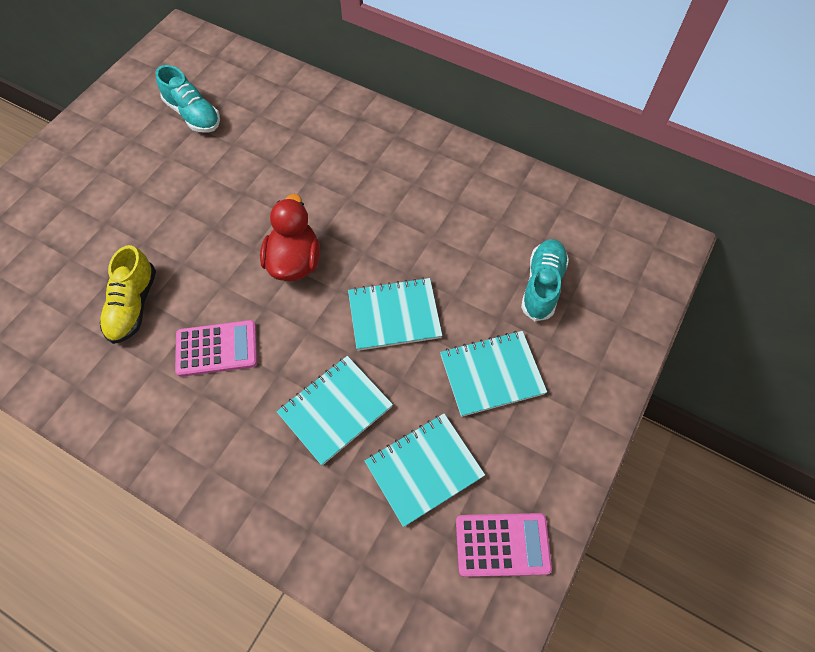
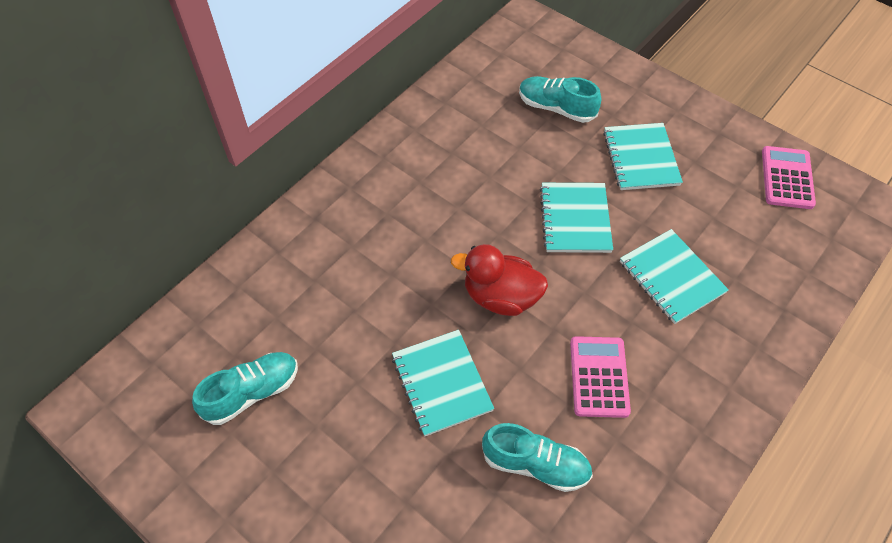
camera: 80 degrees left, 5 degrees down
yellow shoe [100,245,156,344] -> turquoise shoe [482,423,593,492]
turquoise notebook [365,414,485,527] -> turquoise notebook moved to [392,330,494,436]

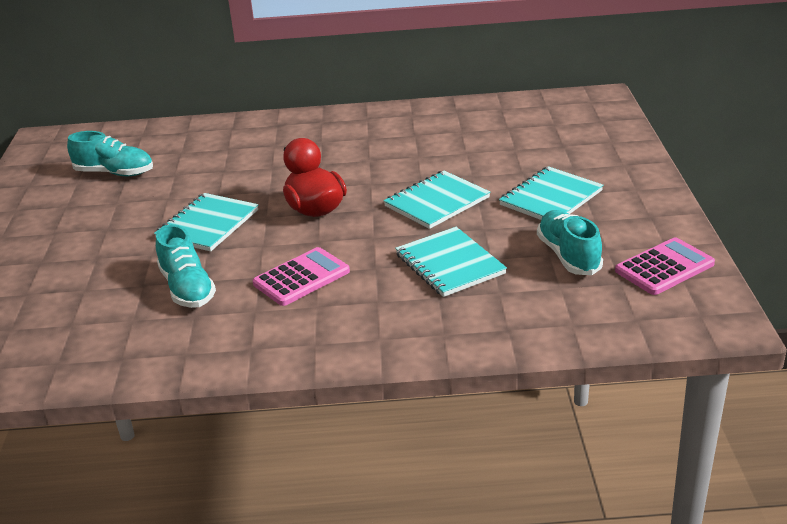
camera: 50 degrees right, 25 degrees down
turquoise shoe [519,76,601,123] -> turquoise shoe moved to [537,210,603,275]
turquoise notebook [620,229,729,324] -> turquoise notebook turned 45 degrees counterclockwise [395,227,507,297]

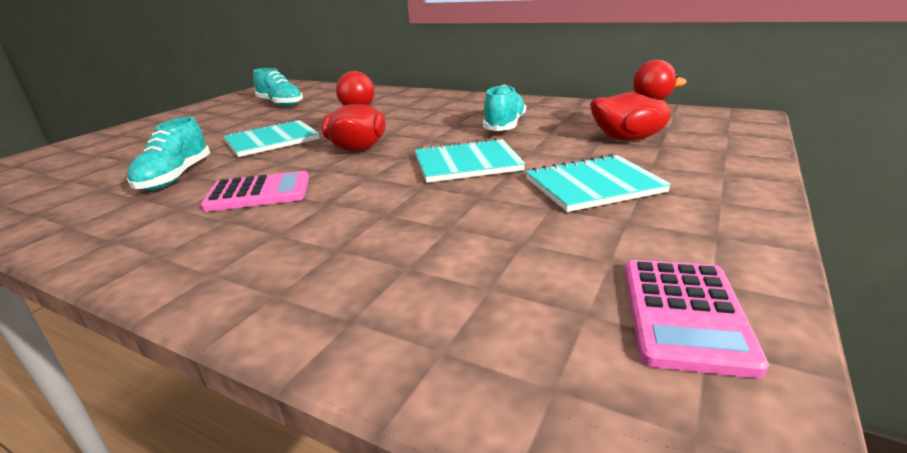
camera: 30 degrees right, 5 degrees down
turquoise notebook [395,227,507,297] -> none
turquoise shoe [537,210,603,275] -> turquoise shoe moved to [483,84,526,131]
pink calculator [615,237,715,295] -> pink calculator turned 105 degrees clockwise [625,260,769,378]
none -> red duck [590,60,687,141]

